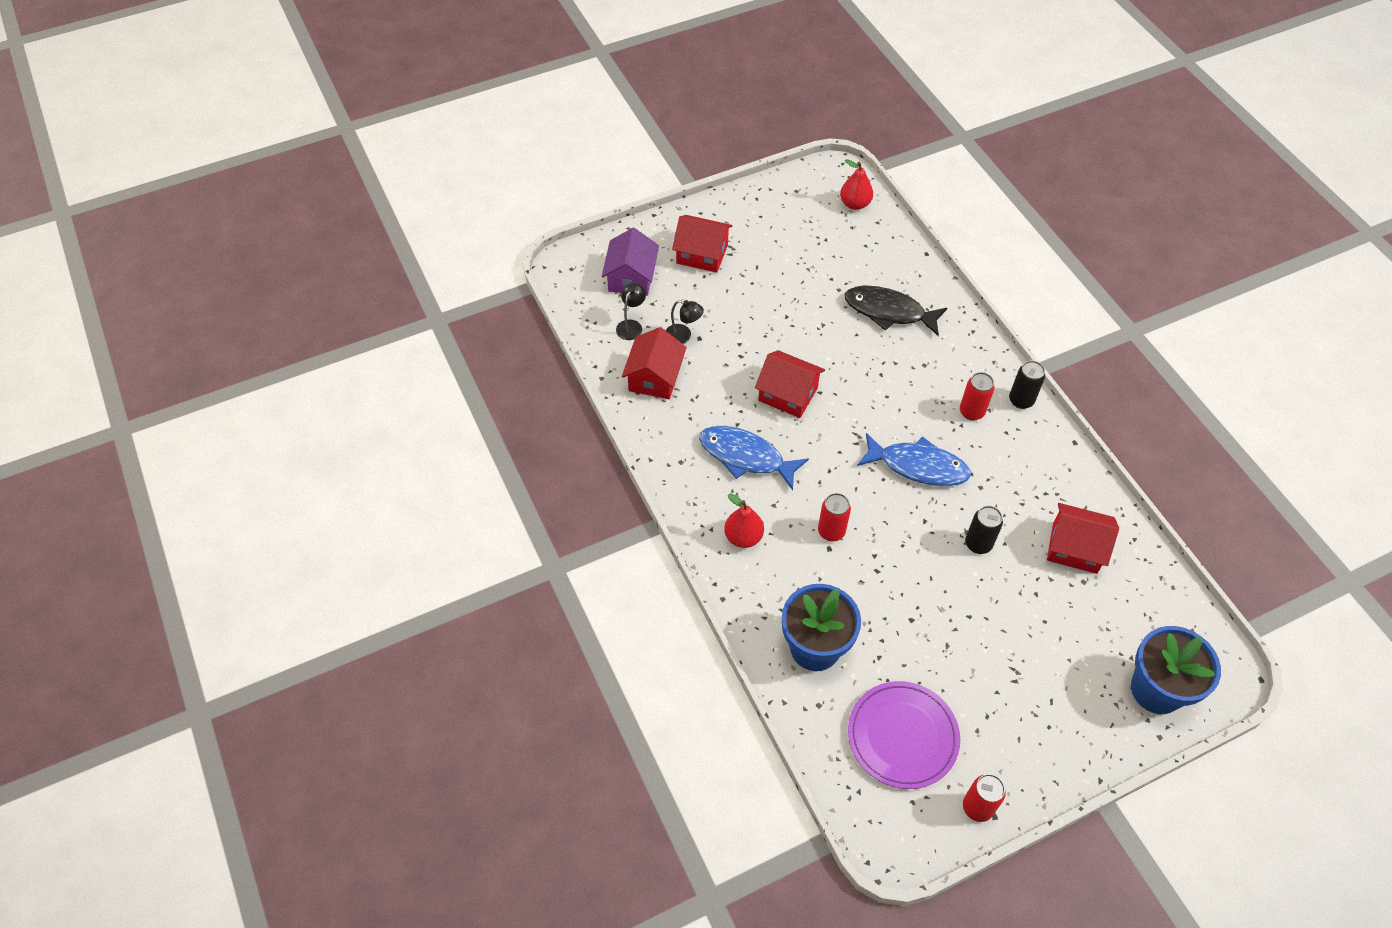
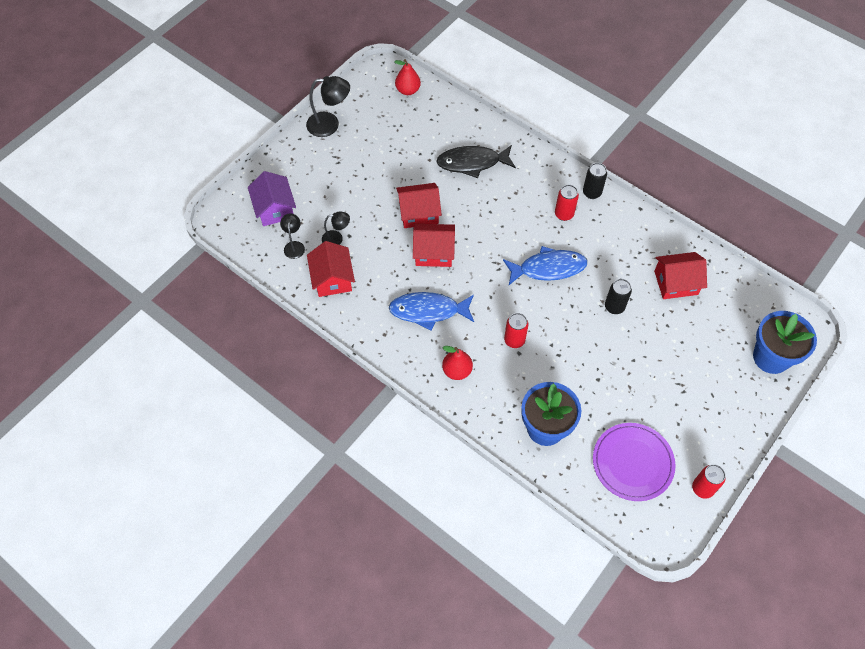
camera: 25 degrees left, 5 degrees up
red house [672,215,733,273] -> red house moved to [396,183,442,228]
none -> black lamp [306,76,350,137]

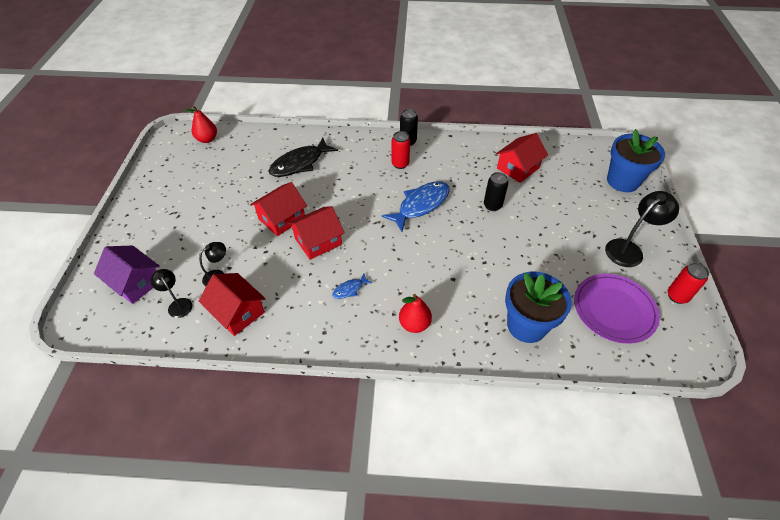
camera: 35 degrees left, 10 degrees down
black lamp [306,76,350,137] -> black lamp moved to [605,191,679,267]
blue fish [389,292,474,331] -> blue fish [332,274,372,299], size x0.46
red can [504,313,529,348] -> none

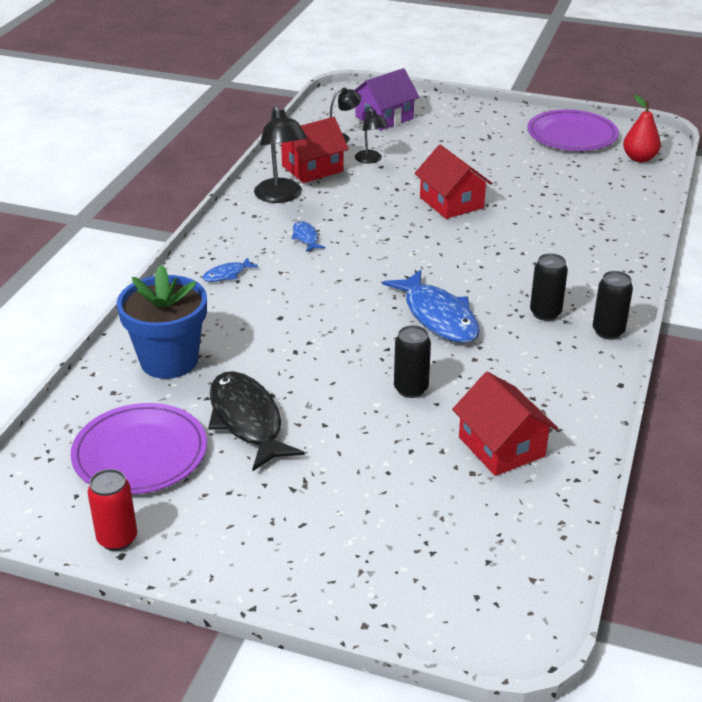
camera: 105 degrees right, 15 degrees down
black fish [269,137,338,177] -> black fish moved to [208,371,304,471]
red house [288,206,345,260] -> none
red can [392,131,410,169] -> black can [530,253,568,321]
red pear [399,294,432,333] -> blue fish [202,257,259,282]
black lamp [605,191,679,267] -> black lamp moved to [254,105,307,203]
blue flower pot [607,129,665,192] -> none
none -> purple plate [527,110,619,151]

